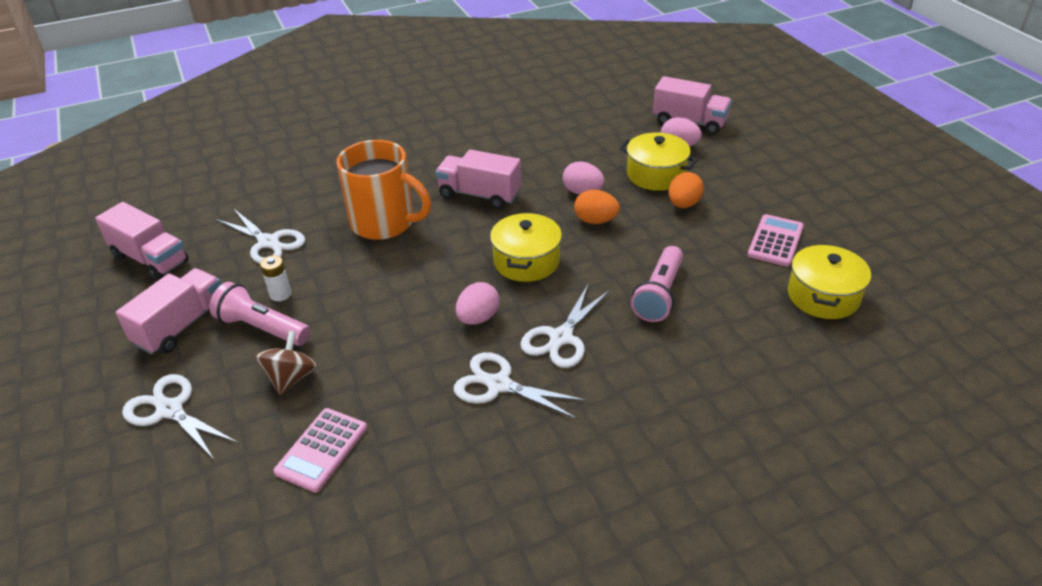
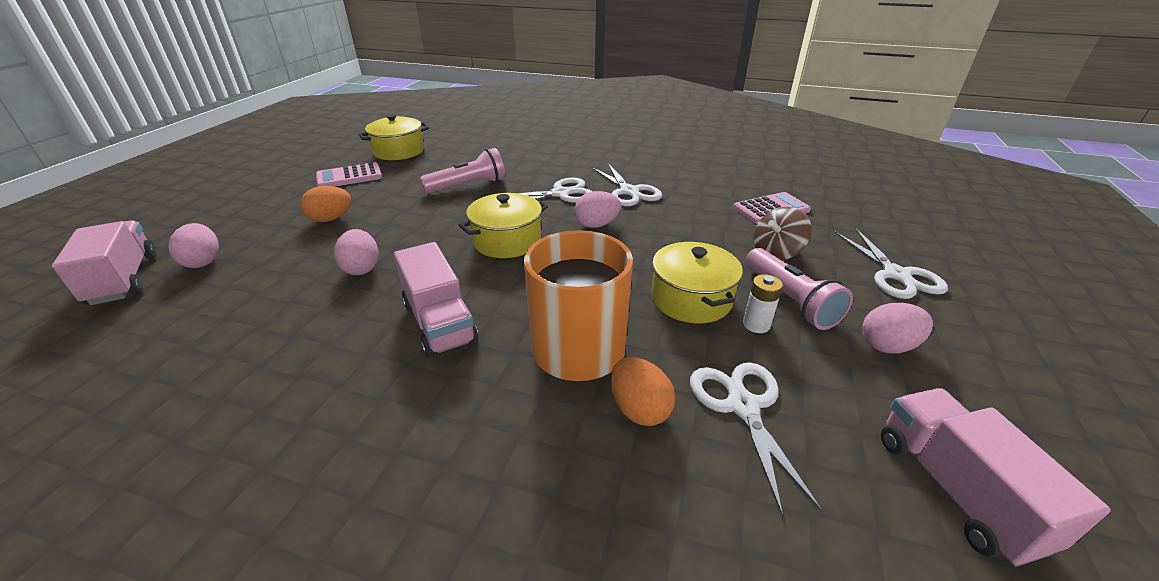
camera: 140 degrees left, 5 degrees down
pink truck [116,268,222,354] -> pink egg [862,303,933,353]
orange egg [574,189,620,224] -> orange egg moved to [611,357,675,426]
yellow pot [619,132,698,191] -> yellow pot moved to [651,241,743,323]

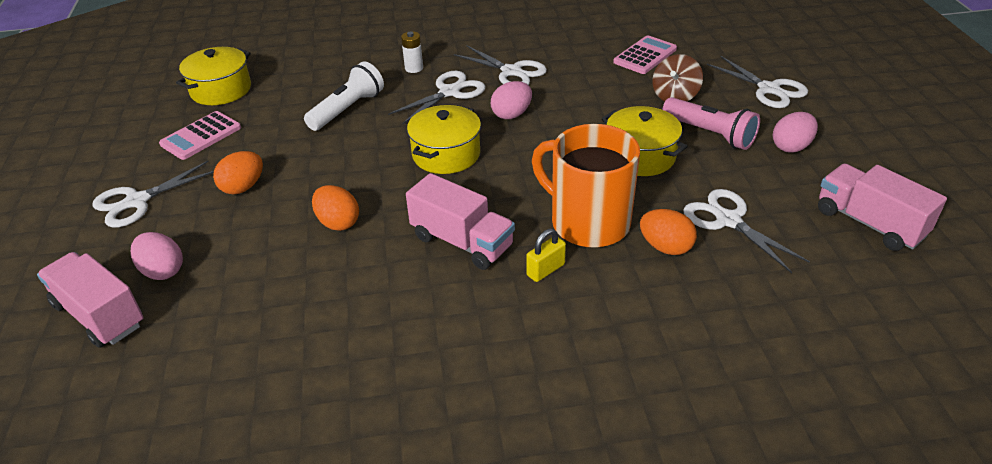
camera: 25 degrees left, 5 degrees up
pink egg [334,229,379,275] -> orange egg [312,185,359,231]
pink flashlight [420,148,505,194] -> white flashlight [304,61,384,131]
white battery [743,274,783,333] -> white battery moved to [401,31,423,73]
none -> white scissors [92,161,214,228]
none -> yellow padlock [526,229,566,282]

